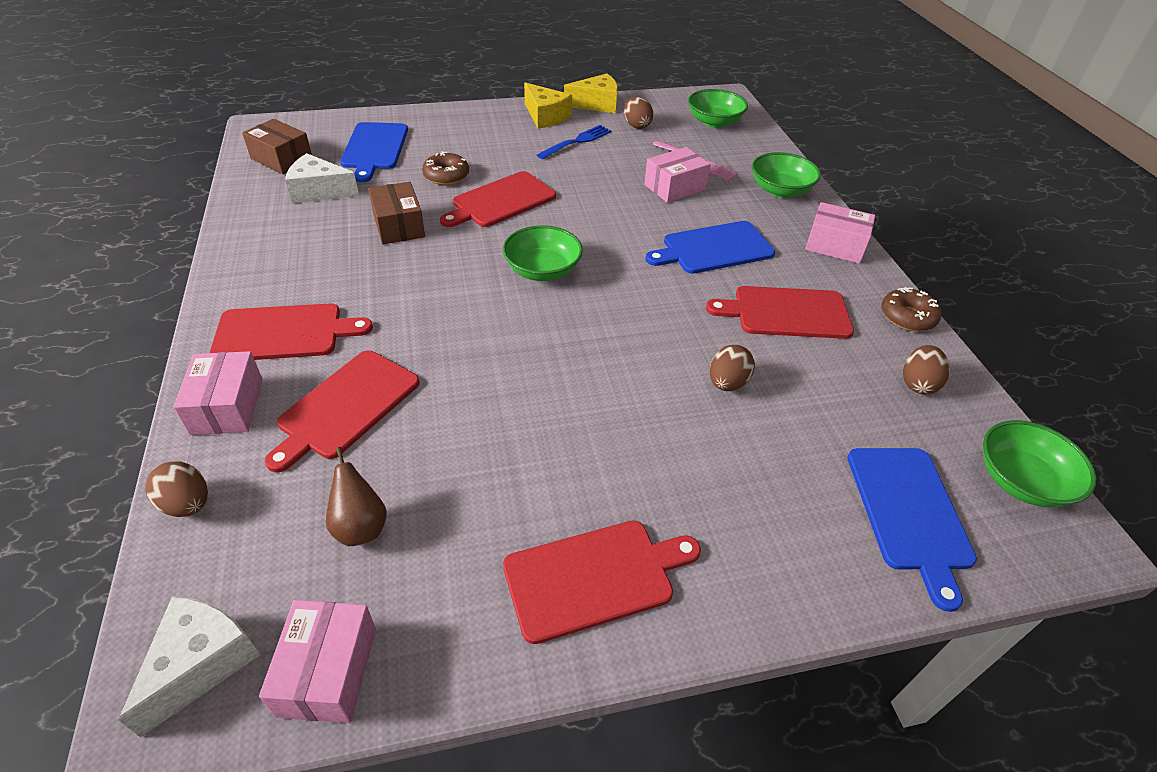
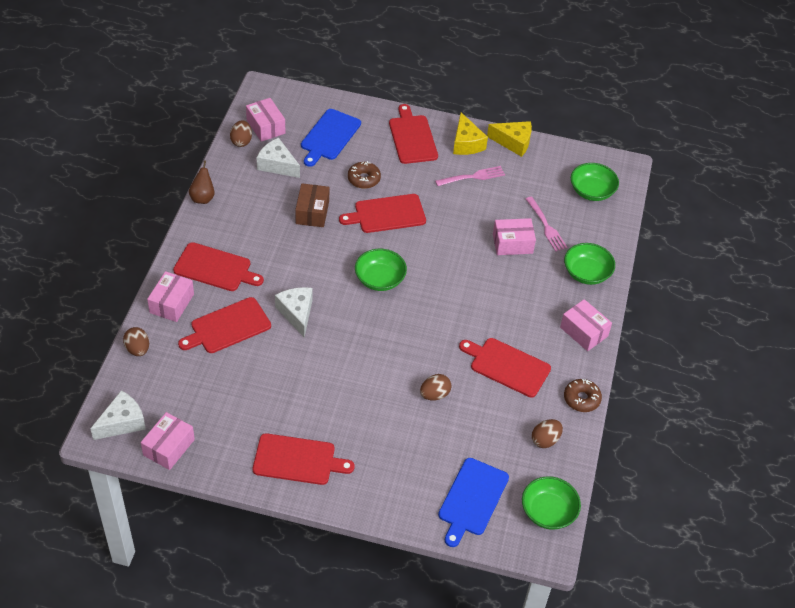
camera: 25 degrees right, 5 degrees up
brown box [242,119,312,174] -> pink box [246,98,285,142]
brown pear [326,447,387,546] -> brown pear moved to [189,160,215,204]
blue fork [537,125,612,159] -> pink fork [435,166,505,186]
brown egg [624,97,653,129] -> brown egg moved to [230,120,252,147]
blue cutting board [645,221,775,274] -> none
none -> white cheese [275,287,313,337]
none -> red cutting board [389,104,438,164]

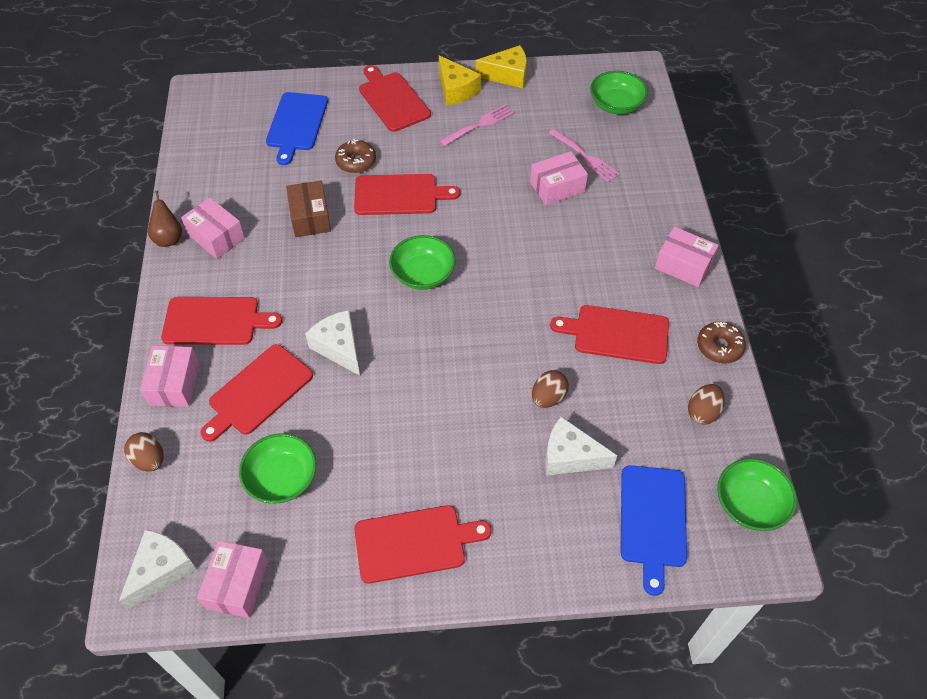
camera: 15 degrees left, 5 degrees up
brown egg [230,120,252,147] -> none
pink box [246,98,285,142] -> pink box moved to [181,197,245,259]
white cheese [256,138,300,178] -> white cheese moved to [545,417,617,476]
red cutting board [339,194,426,233] -> red cutting board turned 150 degrees counterclockwise [354,174,460,215]
green bowl [564,243,615,285] -> green bowl moved to [239,433,316,504]

